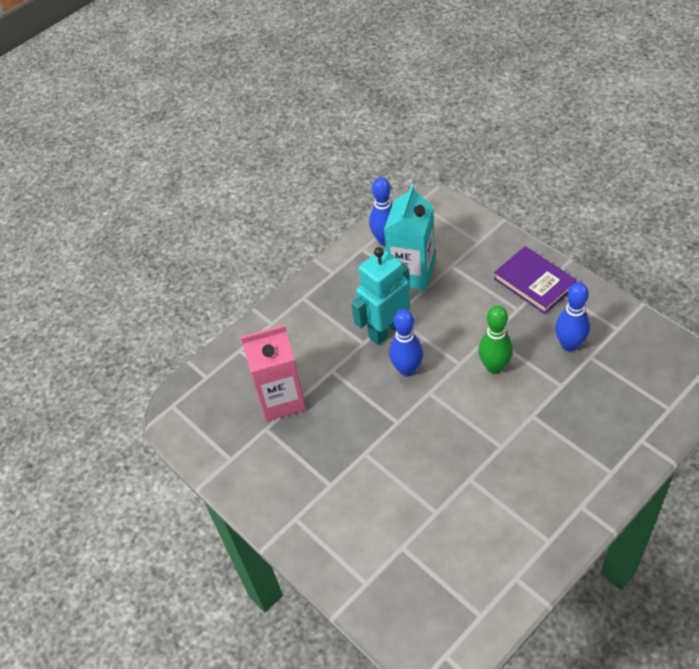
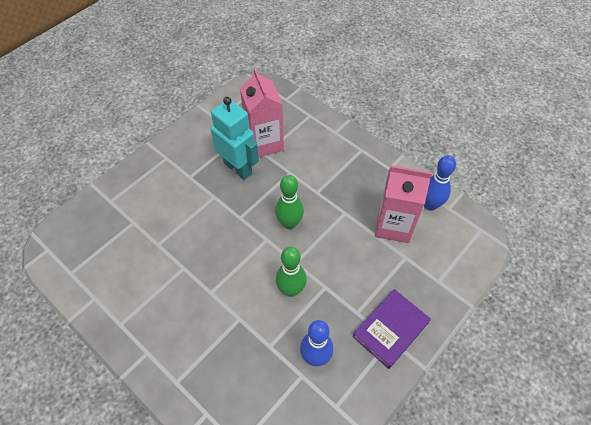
camera: 80 degrees right, 5 degrees up
turquoise robot [351,247,410,345] -> turquoise robot moved to [211,97,259,180]
turquoise carton [384,184,435,290] -> pink carton [375,165,432,243]
blue bowling pin [389,309,423,376] -> green bowling pin [275,175,304,229]

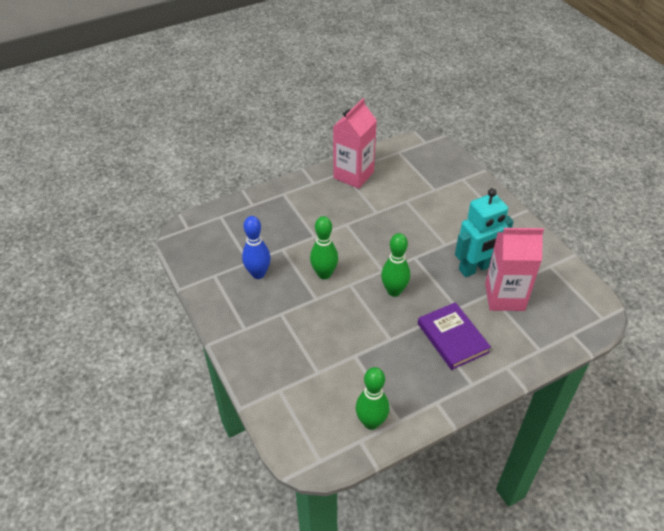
camera: 110 degrees right, 10 degrees down
purple book [352,289,431,369] -> purple book moved to [418,302,491,370]
pink carton [375,165,432,243] -> pink carton moved to [333,98,377,189]
blue bowling pin [424,155,456,211] -> green bowling pin [356,367,389,430]

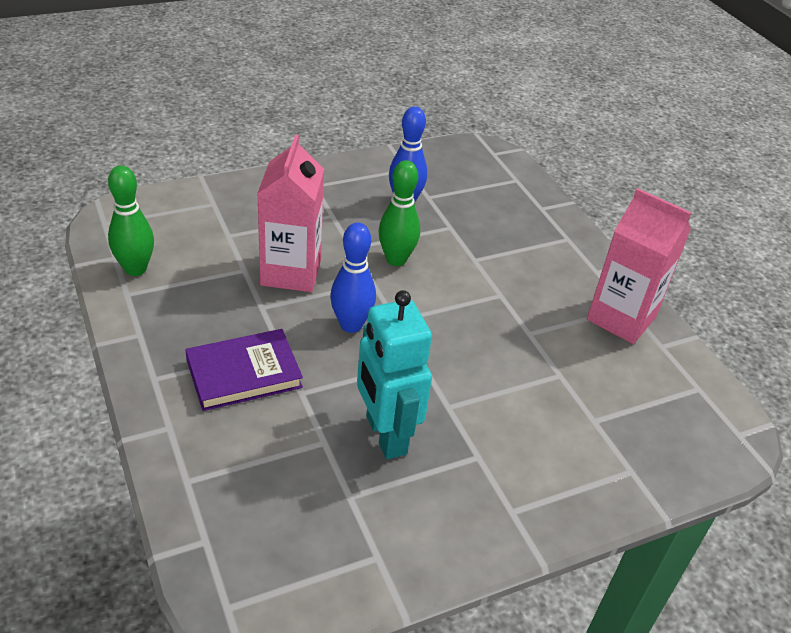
camera: 90 degrees right, 5 degrees down
green bowling pin [381,233,410,297] -> blue bowling pin [330,223,376,333]
pink carton [485,228,544,311] -> pink carton moved to [257,135,324,292]

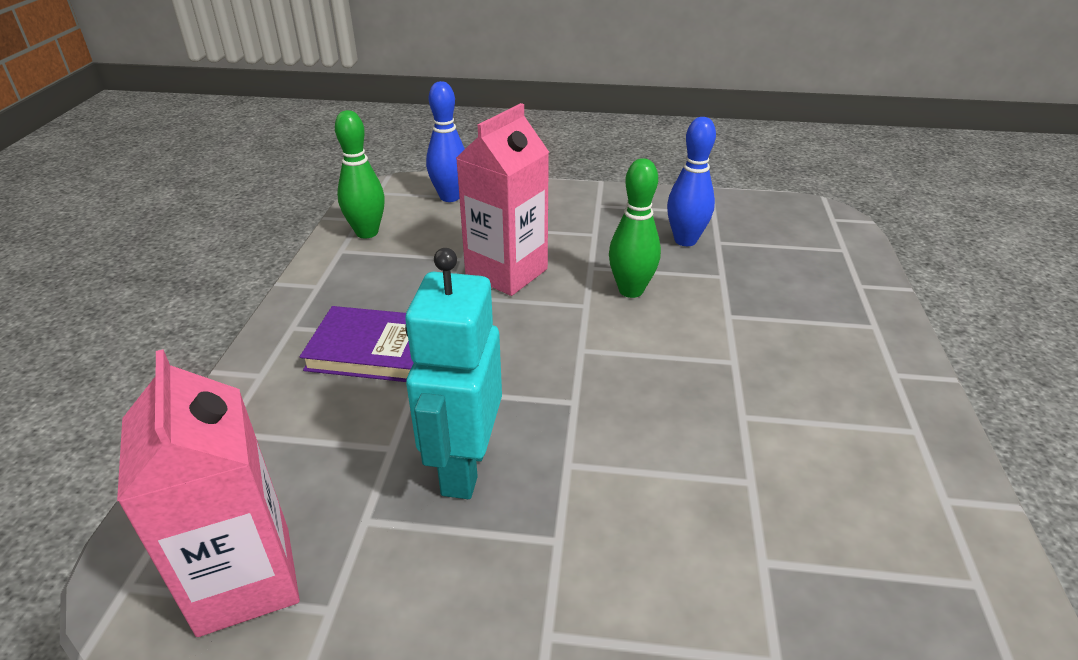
camera: 35 degrees right, 5 degrees down
blue bowling pin [330,223,376,333] -> blue bowling pin moved to [426,81,465,202]
pink carton [587,188,692,344] -> pink carton moved to [117,349,300,637]

